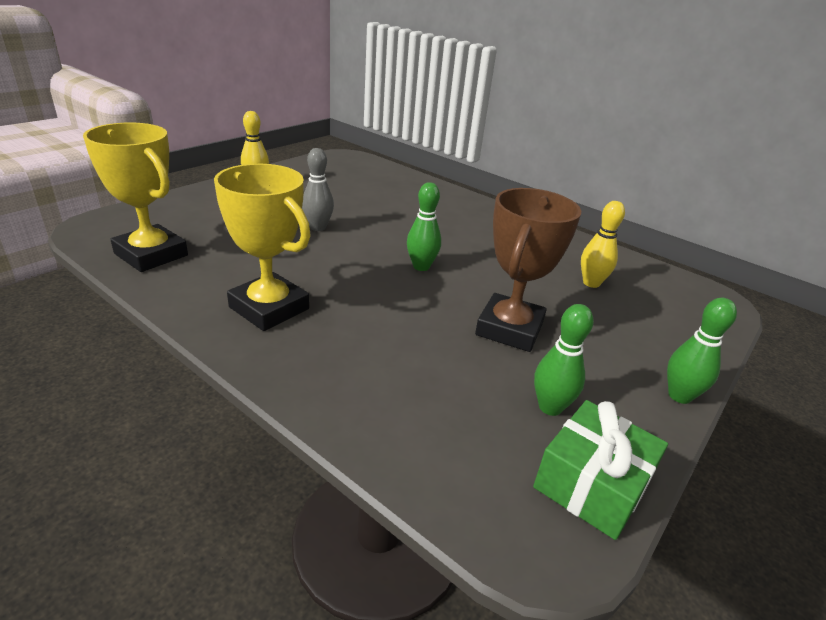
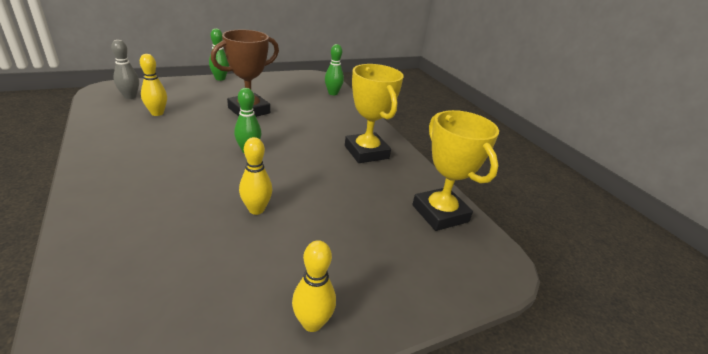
camera: 155 degrees left, 0 degrees up
grey bowling pin [302,148,334,231] -> grey bowling pin moved to [111,40,139,99]
green gift [533,400,668,540] -> none
green bowling pin [534,304,594,416] -> green bowling pin moved to [325,44,344,95]
none -> yellow bowling pin [239,137,272,215]

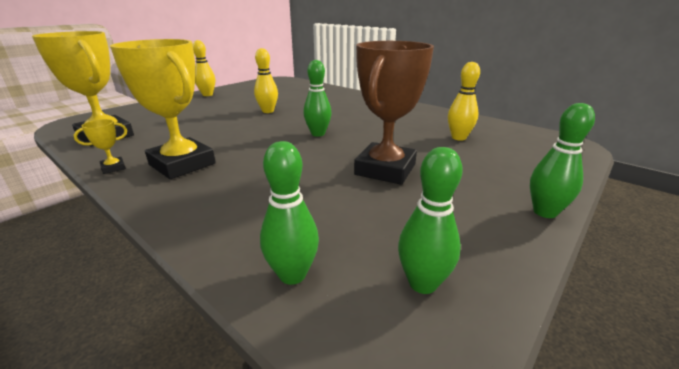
camera: 160 degrees right, 5 degrees down
grey bowling pin [111,40,139,99] -> none
none -> yellow trophy [74,119,127,174]
none -> green bowling pin [398,147,463,294]

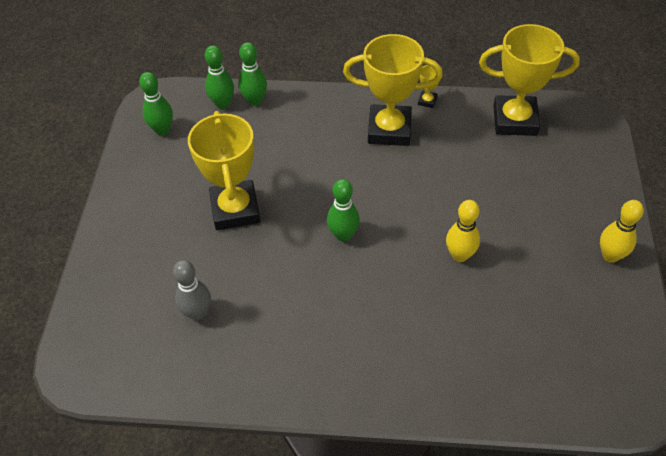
camera: 145 degrees right, 25 degrees up
brown trophy [354,41,434,185] -> yellow trophy [188,111,260,230]
yellow bowling pin [448,62,480,140] -> grey bowling pin [173,260,211,320]
green bowling pin [530,103,595,218] -> green bowling pin moved to [238,42,267,106]

